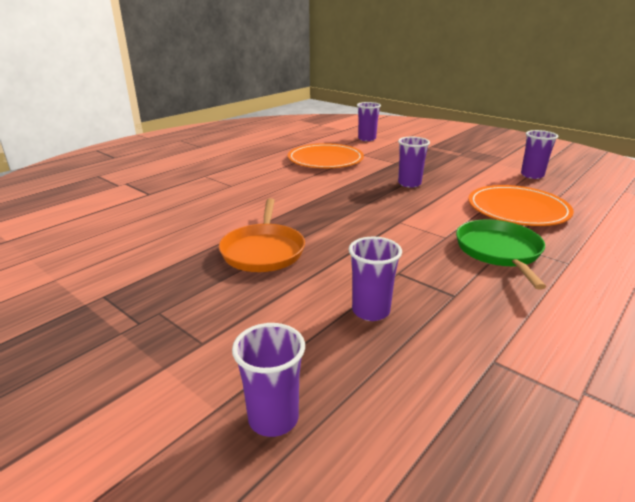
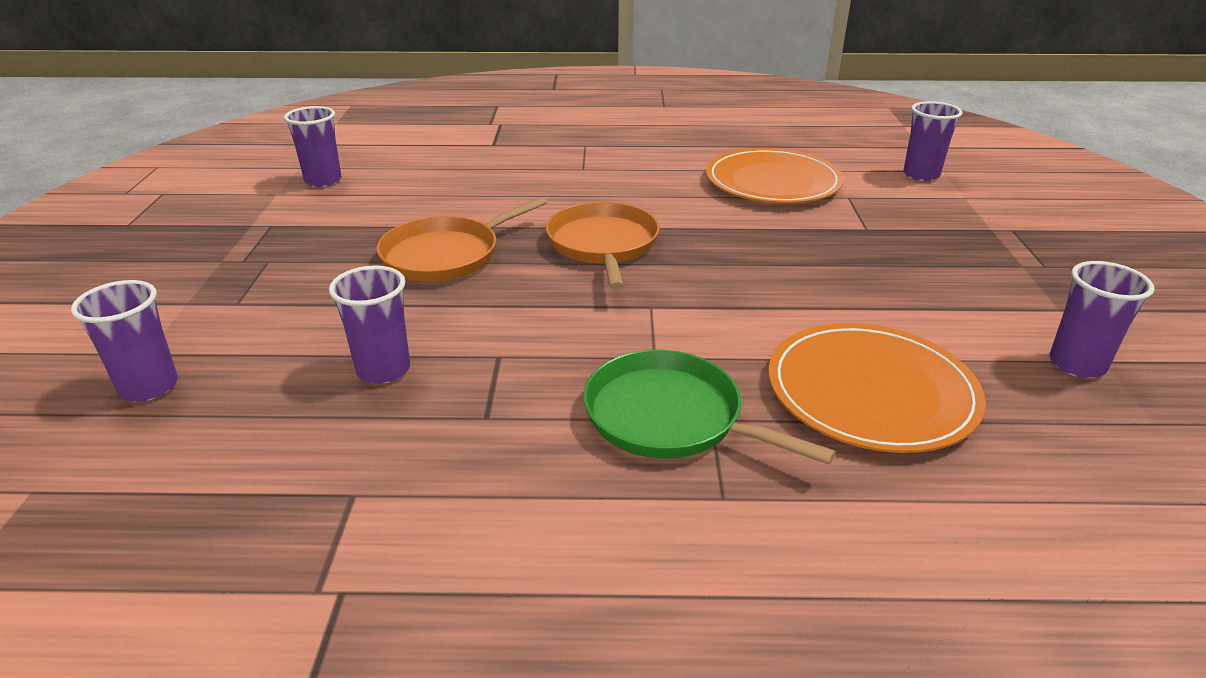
camera: 50 degrees right, 5 degrees up
purple cup [398,137,430,188] -> purple cup moved to [284,106,341,187]
green pan [456,219,546,290] -> green pan turned 105 degrees counterclockwise [583,350,836,465]
none -> orange pan [546,202,660,290]

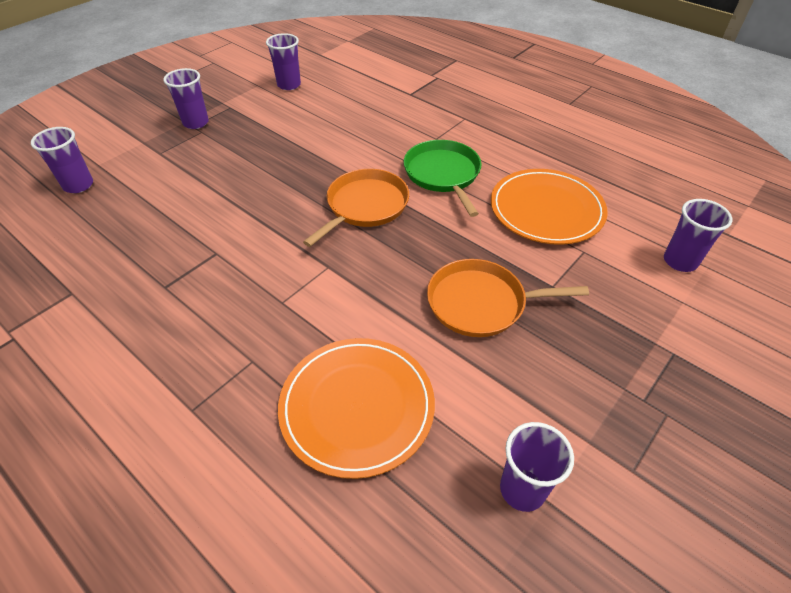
camera: 40 degrees right, 15 degrees up
purple cup [329,265,410,384] -> purple cup moved to [163,68,209,129]
orange pan [376,197,547,282] -> orange pan moved to [427,259,589,337]
green pan [583,350,836,465] -> green pan moved to [404,140,482,217]

